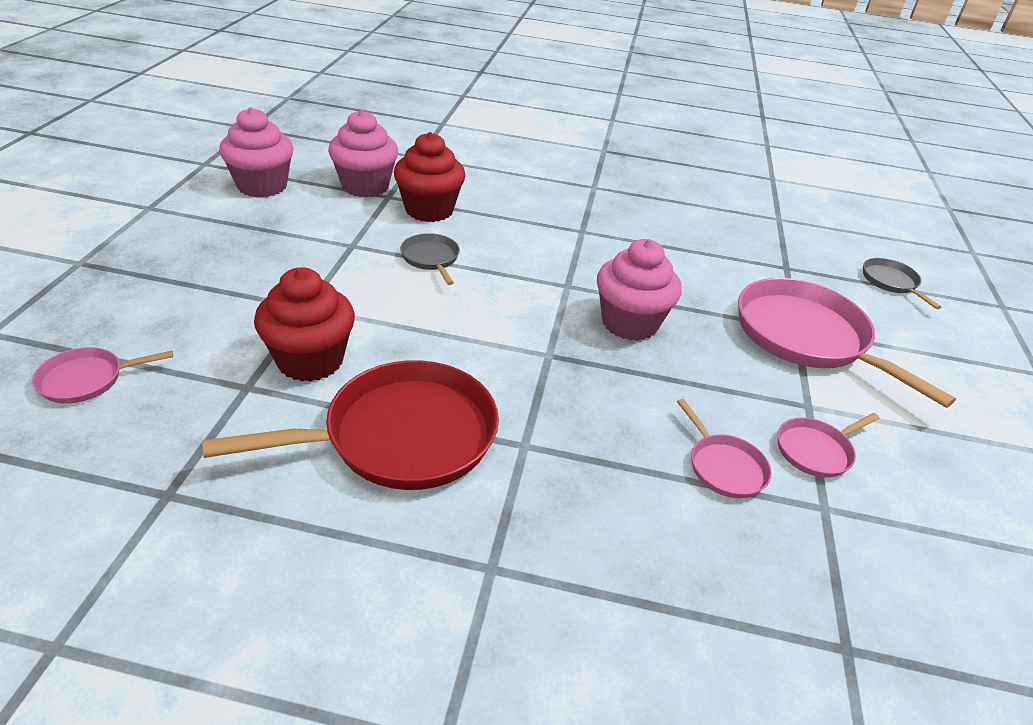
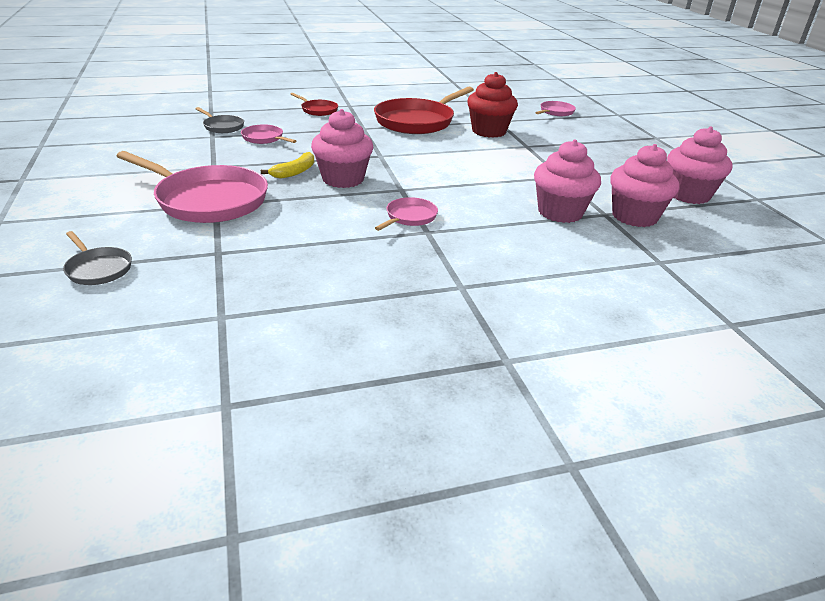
camera: 155 degrees right, 5 degrees down
red cupcake [394,132,466,222] -> pink cupcake [534,140,601,223]
grey pan [400,233,460,285] -> grey pan moved to [196,107,244,133]
pink pan [778,413,880,478] -> pink pan moved to [375,197,438,231]
none -> yellow banana [261,152,314,179]
none -> red pan [291,93,338,116]

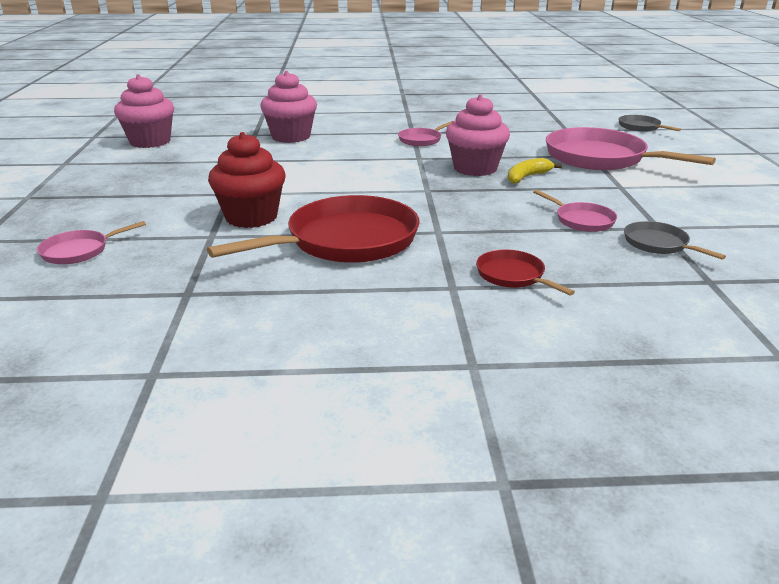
camera: 165 degrees left, 5 degrees down
pink cupcake [610,144,679,227] -> none

